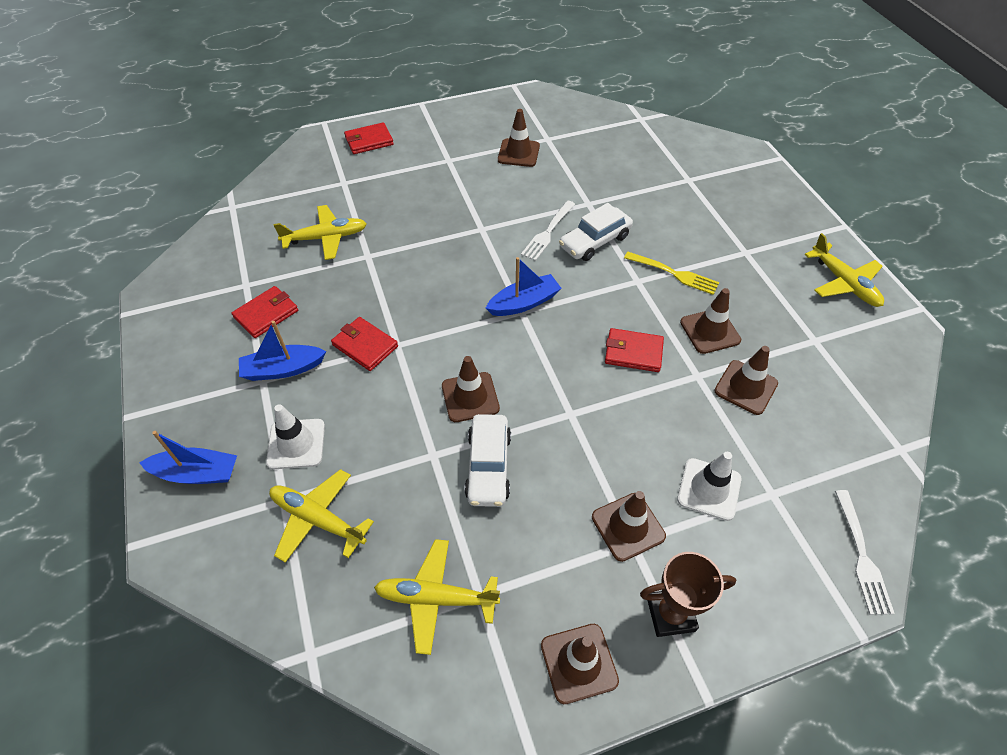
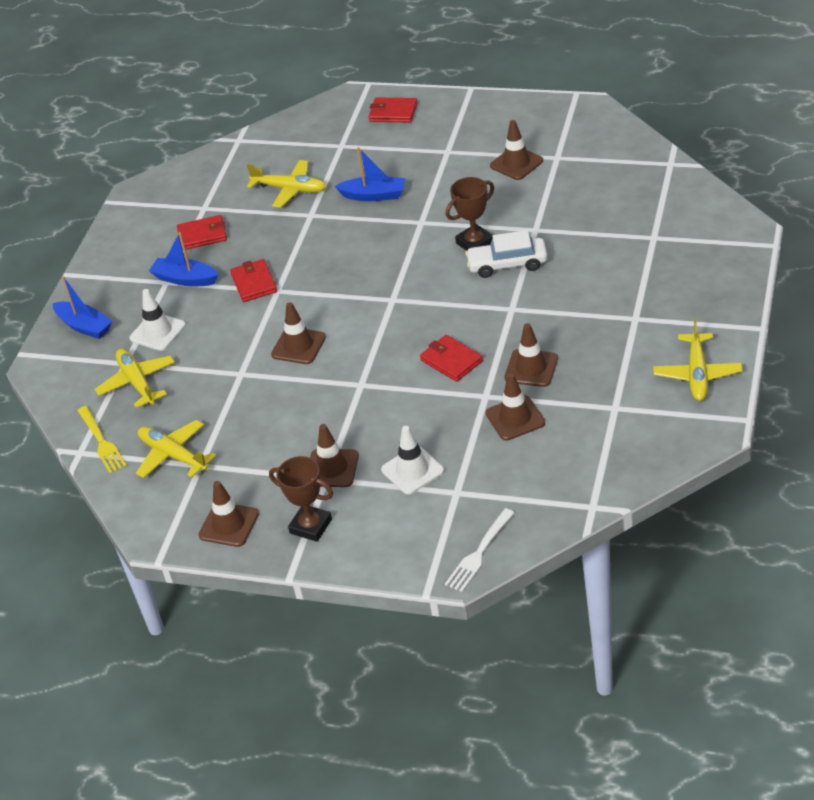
camera: 40 degrees right, 10 degrees down
white car [464,414,511,507] -> none
blue boat [486,257,562,316] -> blue boat moved to [335,147,405,201]
white fork [521,200,575,261] -> brown trophy [446,177,494,251]
yellow fork [624,252,719,295] -> yellow fork moved to [77,406,127,473]

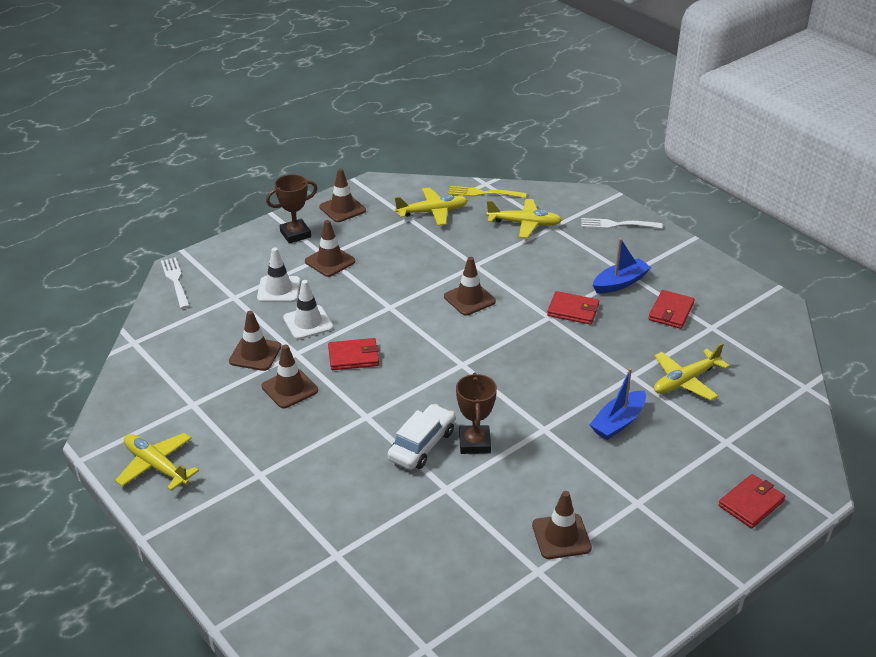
camera: 120 degrees right, 5 degrees down
blue boat [53,276,113,339] -> white fork [581,218,663,229]
white traffic cone [130,289,186,351] -> white traffic cone moved to [283,280,334,340]

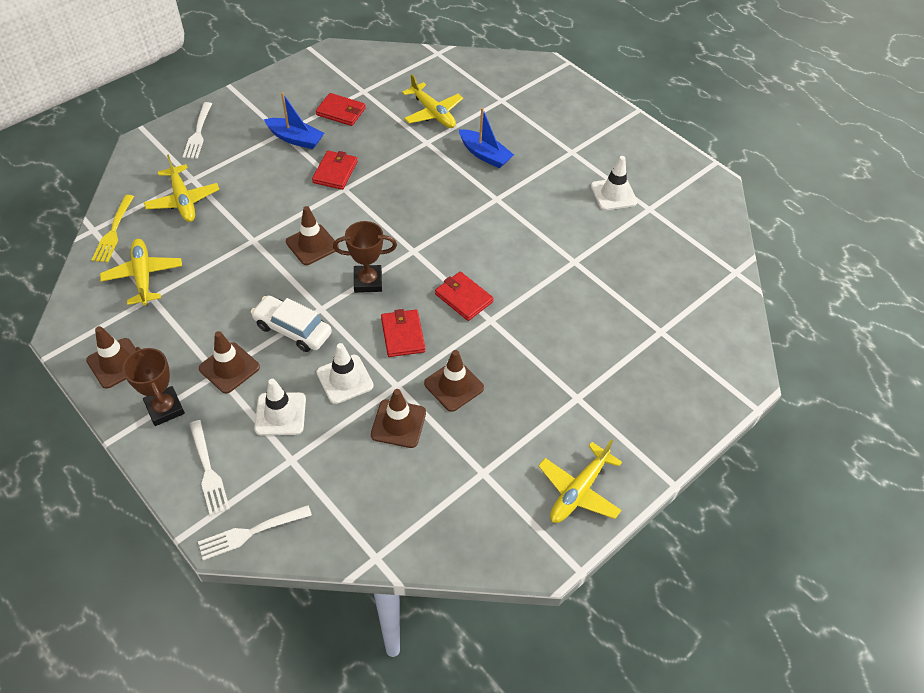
camera: 95 degrees left, 15 degrees up
white car [387,404,455,470] -> white car moved to [251,295,332,352]
brown trophy [456,373,497,454] -> brown trophy moved to [333,221,397,293]
yellow plane [486,199,562,238] -> yellow plane turned 150 degrees clockwise [144,155,220,222]
brown traffic cone [532,491,592,559] -> white traffic cone [591,156,637,210]
blue boat [593,238,651,293] -> blue boat turned 150 degrees clockwise [264,92,324,149]
red wallet [718,474,785,528] -> red wallet moved to [435,271,494,321]
none -> white fork [189,420,230,516]

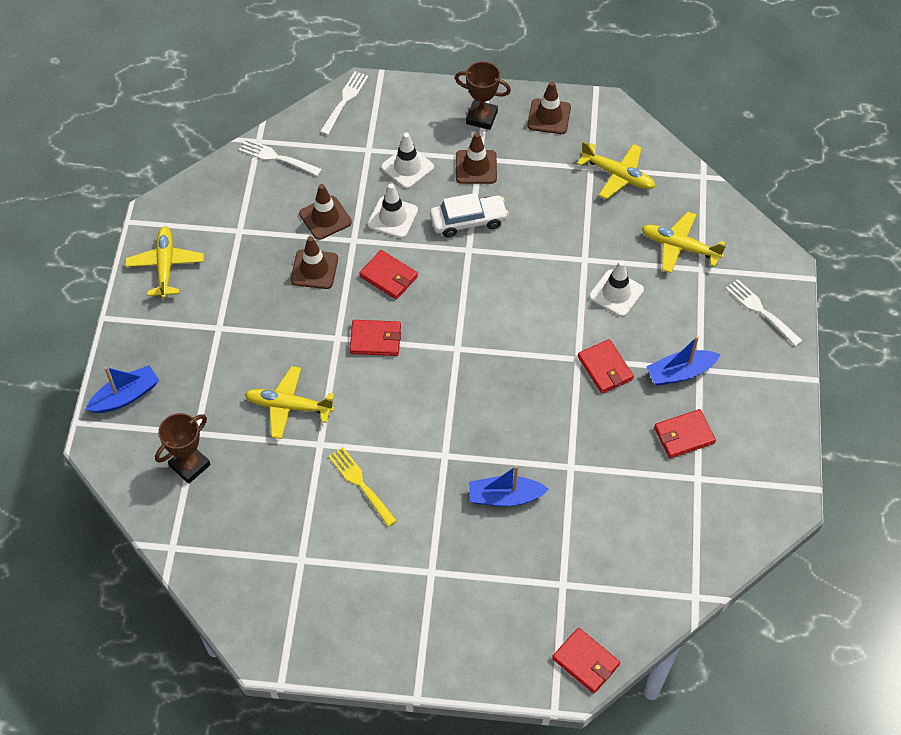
camera: 140 degrees right, 5 degrees up
yellow fork [92,195,134,263] -> yellow fork moved to [328,447,397,527]
white fork [189,420,230,516] -> white fork moved to [239,139,322,176]
brown traffic cone [286,206,339,265] -> none
brown trophy [333,221,397,293] -> brown trophy moved to [155,413,211,484]
yellow plane [402,74,463,128] -> yellow plane moved to [244,366,334,439]
white traffic cone [591,156,637,210] -> white traffic cone moved to [589,260,644,317]
none -> blue boat [85,365,159,413]
none -> red wallet [552,628,620,694]

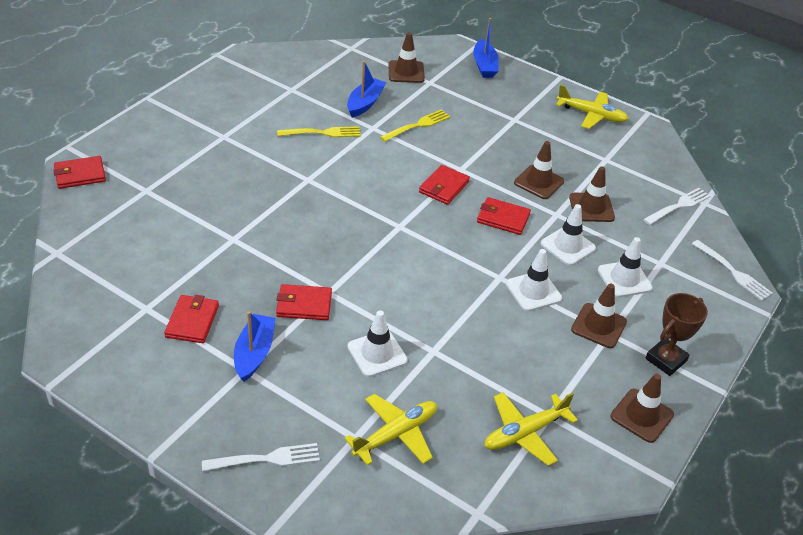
camera: 115 degrees right, 15 degrees down
brown trophy [155,413,211,484] -> brown traffic cone [388,32,425,83]
yellow plane [244,366,334,439] -> yellow fork [380,110,450,142]
red wallet [359,250,418,300] -> red wallet turned 45 degrees clockwise [477,197,531,235]
white car [430,193,509,237] -> white traffic cone [506,249,562,311]
blue boat [469,465,549,506] -> blue boat moved to [347,61,387,118]

